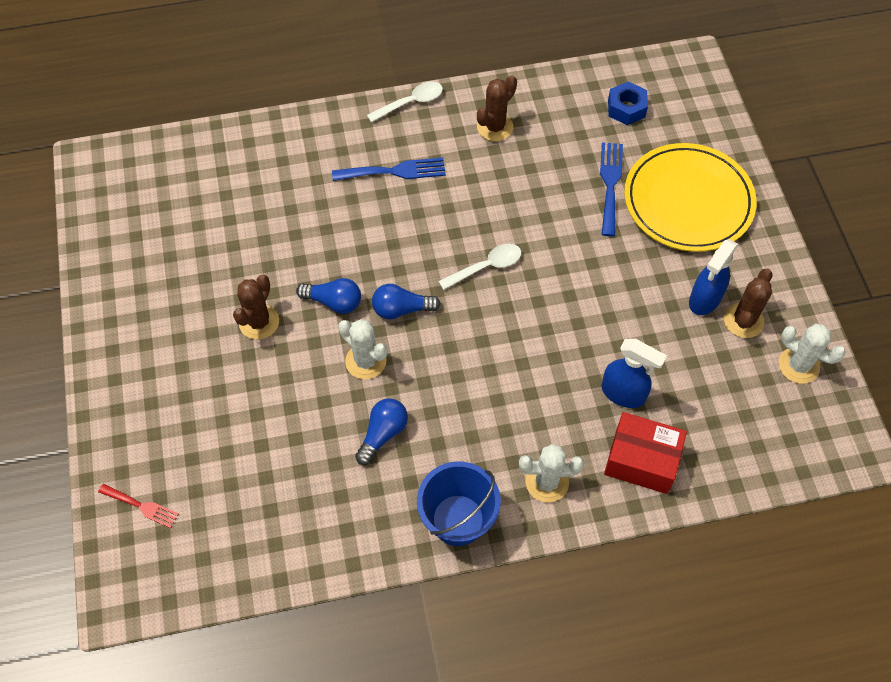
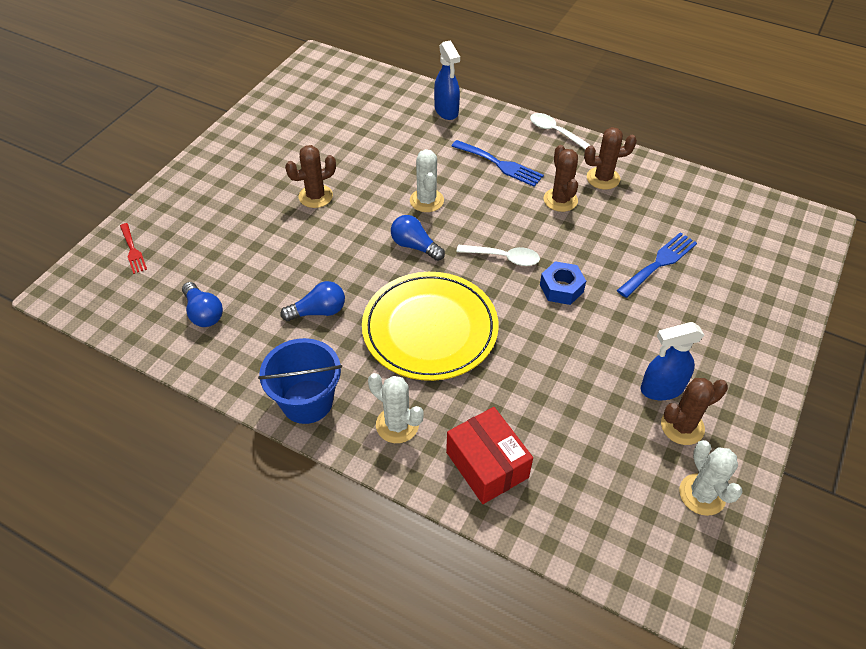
camera: 40 degrees right, 10 degrees down
blue light bulb [296,278,361,314] -> blue light bulb moved to [182,282,223,327]
white cactus [338,319,387,379] -> white cactus moved to [410,149,444,212]
white spoon [367,81,443,122] -> white spoon turned 150 degrees counterclockwise [530,113,590,149]
blue spray bottle [602,339,667,408] -> blue spray bottle moved to [434,40,460,120]
blue nut [608,81,648,125] -> blue nut moved to [540,261,586,305]
yellow plate [624,143,757,252] -> yellow plate moved to [362,272,499,381]
none -> brown cactus [544,145,578,212]

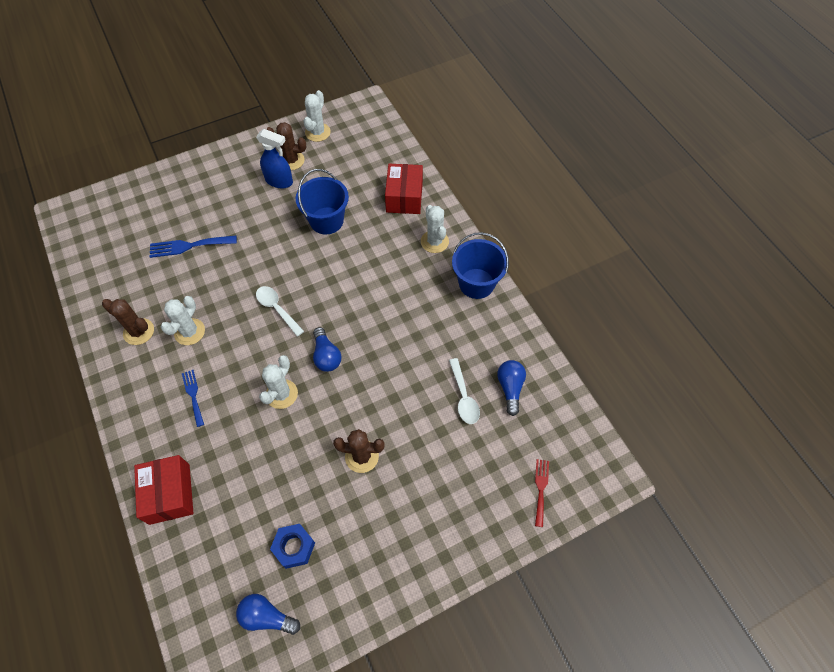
camera: 145 degrees left, 10 degrees up
blue light bulb [280,281,345,321] -> blue light bulb moved to [236,594,300,635]
yellow plate [362,272,499,381] -> none
blue spray bottle [434,40,460,120] -> red box [134,455,194,525]
blue fork [452,140,544,187] -> blue fork [182,370,204,427], size x0.65
white spoon [530,113,590,149] -> white spoon moved to [449,358,480,424]
blue nut [540,261,586,305] -> blue nut moved to [270,524,315,569]
brown cactus [544,145,578,212] -> white cactus [161,296,205,345]
none -> blue bucket [296,169,349,235]

